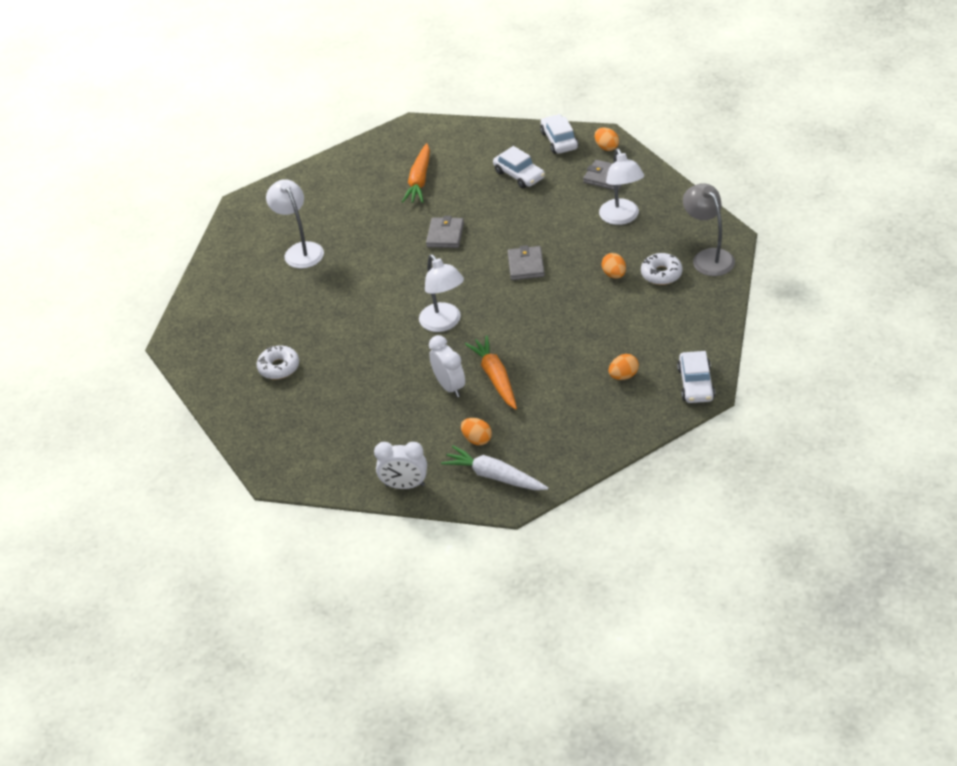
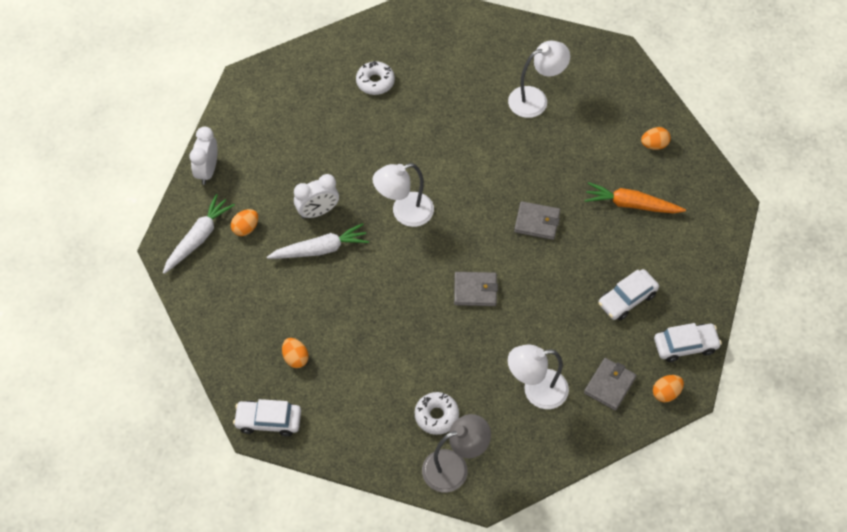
camera: 90 degrees right, 15 degrees up
orange carrot [465,336,517,409] -> white carrot [267,223,369,259]
orange egg [601,253,626,279] -> orange egg moved to [641,127,671,150]

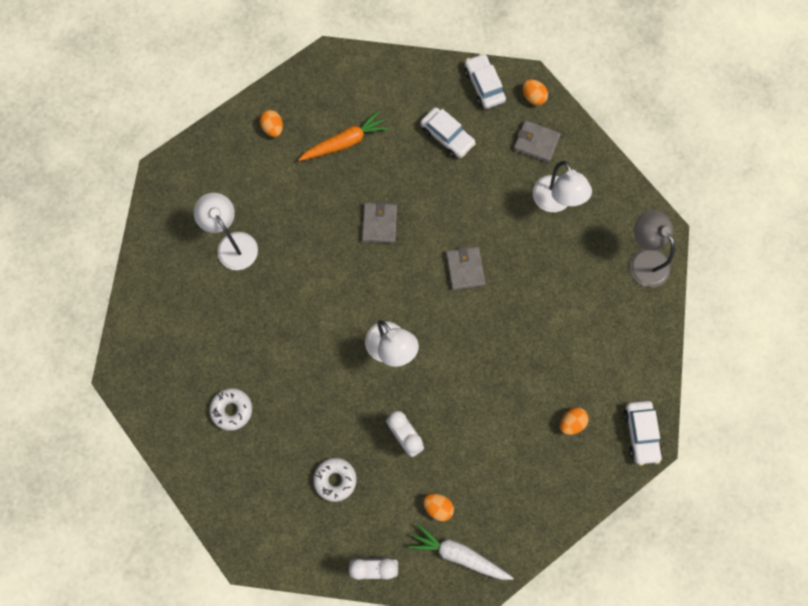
camera: 100 degrees left, 15 degrees up
white carrot [267,223,369,259] -> none
white donut [415,392,459,435] -> white donut moved to [313,458,357,502]
orange carrot [585,182,686,213] -> orange carrot turned 120 degrees counterclockwise [298,110,389,161]

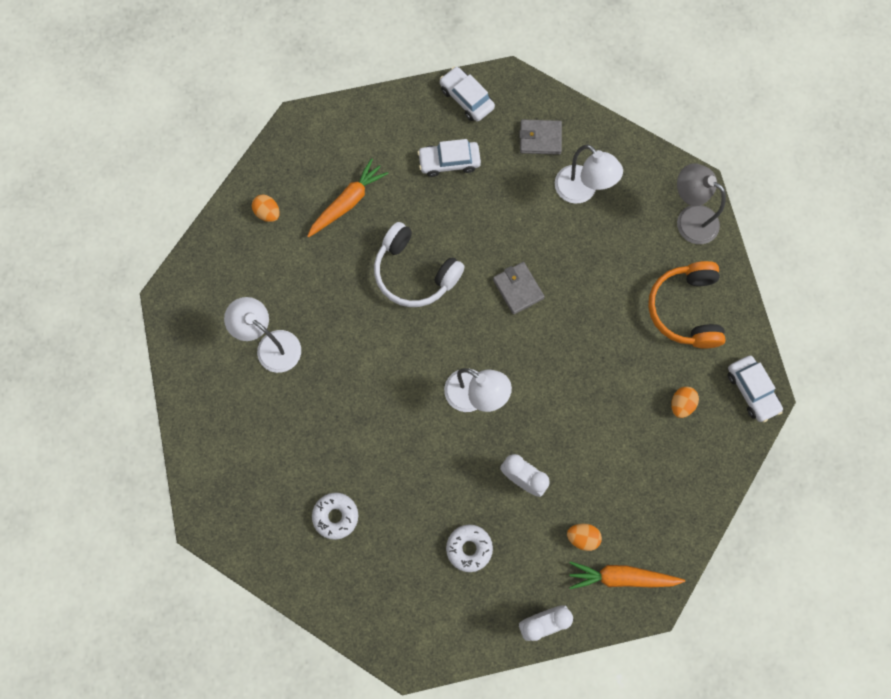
camera: 20 degrees left, 0 degrees up
grey wallet [362,201,397,243] -> white headphones [374,222,465,307]
white carrot [408,524,513,580] -> orange carrot [569,561,685,589]
white car [420,107,476,158] -> white car turned 150 degrees clockwise [418,139,481,177]
orange egg [523,79,548,105] -> none
none -> orange headphones [648,261,726,348]

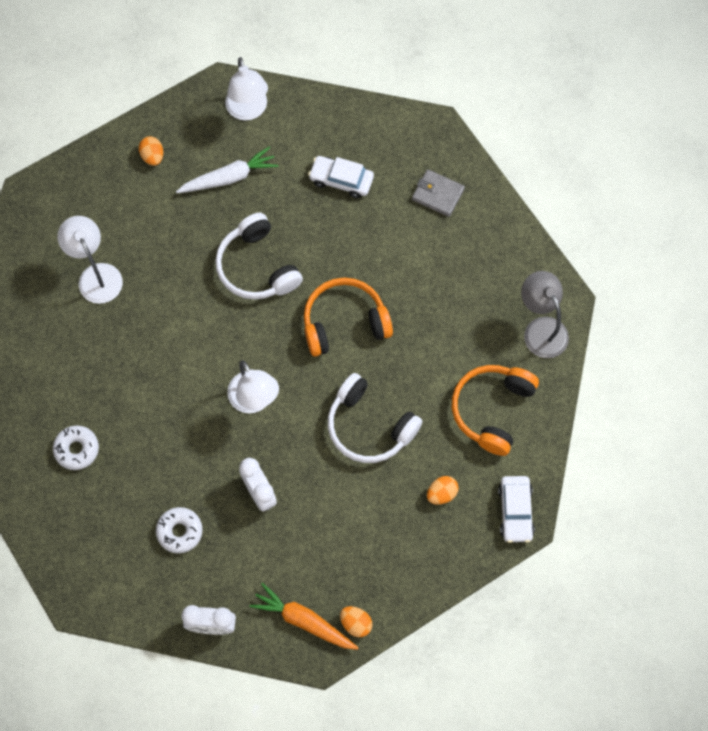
camera: 25 degrees right, 5 degrees down
orange carrot [307,158,389,237] -> white carrot [176,146,278,193]
white car [440,67,495,122] -> none
grey wallet [493,262,545,315] -> orange headphones [304,278,393,357]
white lamp [555,144,623,204] -> white lamp moved to [225,57,268,120]
orange egg [567,524,602,551] -> orange egg moved to [340,606,372,637]
none -> white headphones [328,373,423,463]

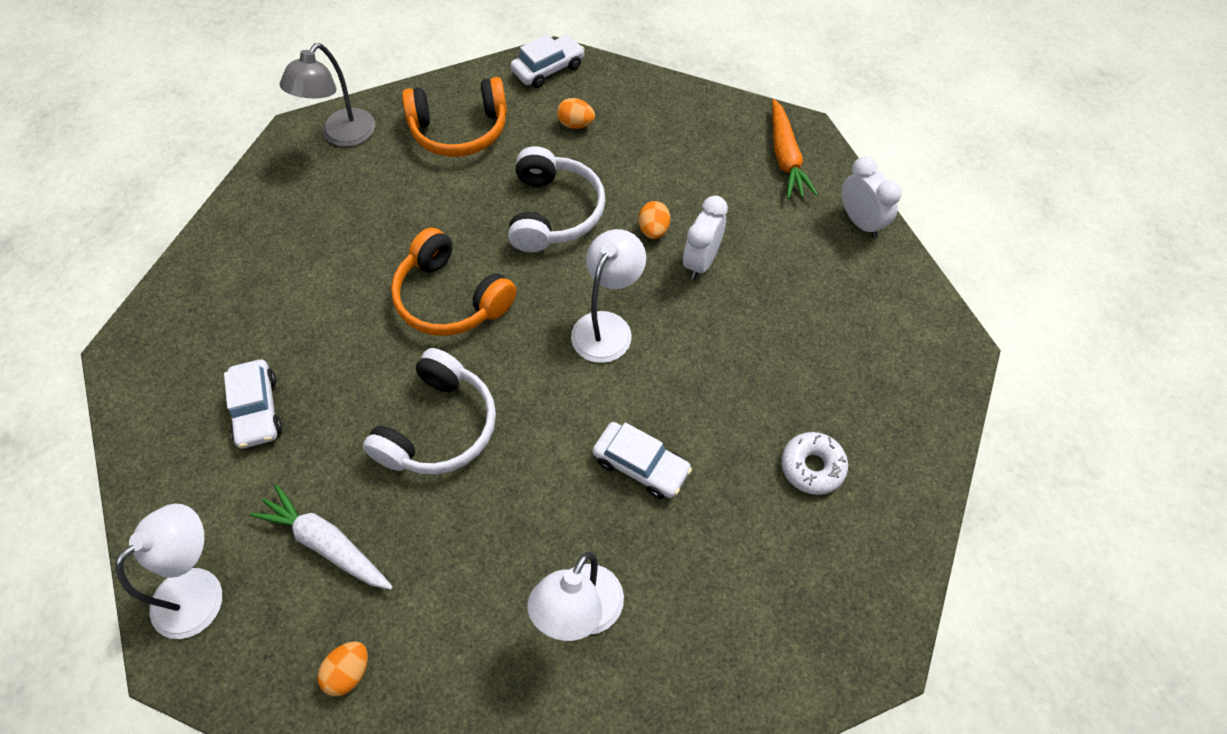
camera: 125 degrees left, 10 degrees down
white donut [156,507,203,553] -> none
orange egg [340,606,372,637] -> orange egg moved to [639,201,670,239]
grey wallet [412,169,465,217] -> none
none -> white car [592,422,692,499]

